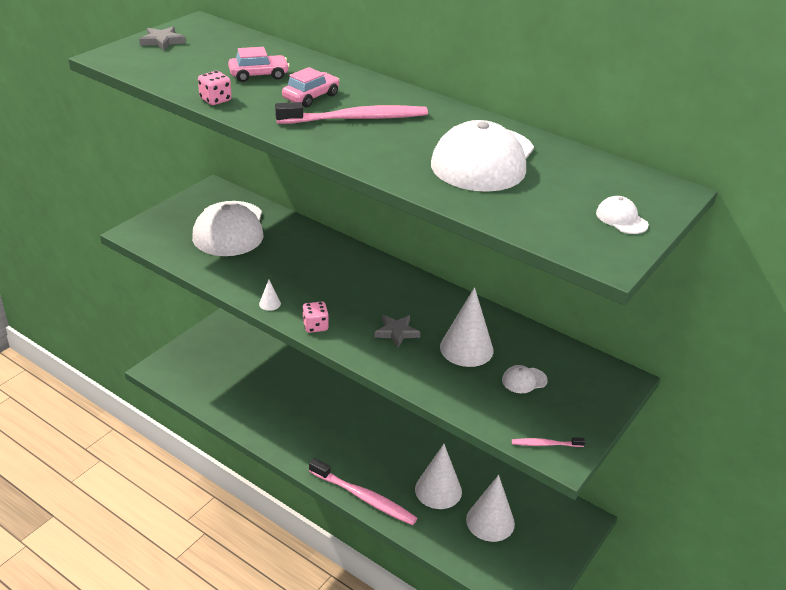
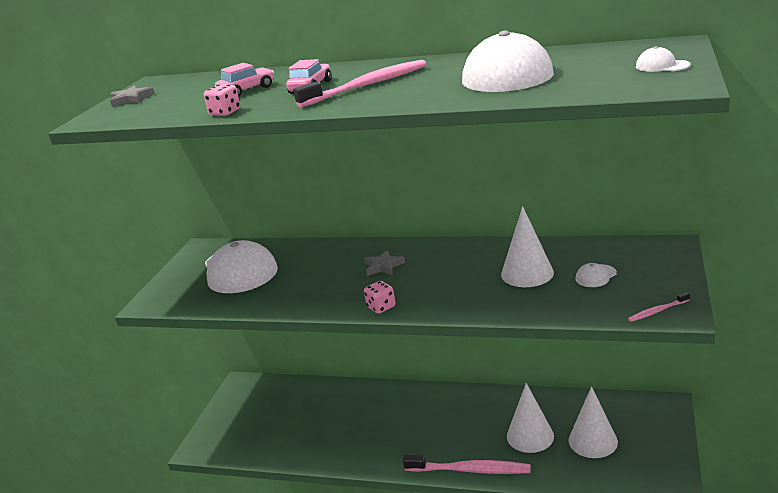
camera: 15 degrees left, 10 degrees down
white cone [259,280,281,311] -> none
grey star [374,315,420,348] -> grey star moved to [364,250,405,276]

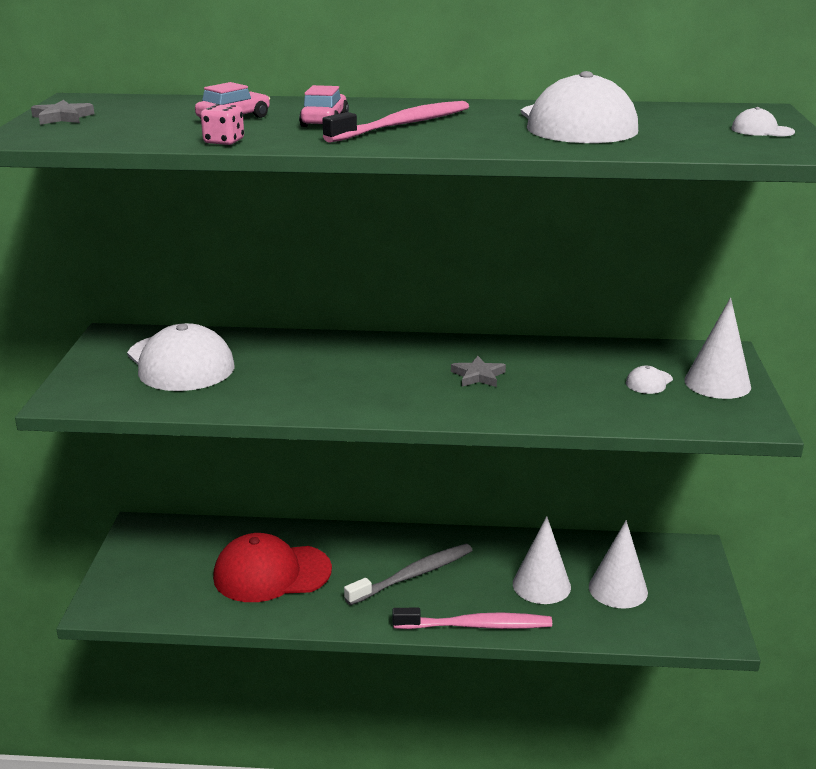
camera: 15 degrees left, 0 degrees up
grey star [364,250,405,276] -> grey star moved to [451,356,506,387]
pink dice [364,281,395,314] -> none
white cone [501,206,554,287] -> white cone moved to [684,297,751,399]
pink toothbrush [628,292,690,322] -> none
none -> red cap [213,533,332,602]
none -> grey toothbrush [344,544,473,605]

